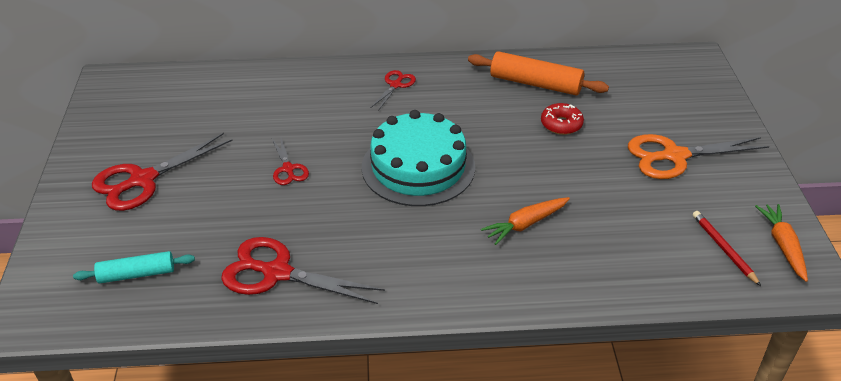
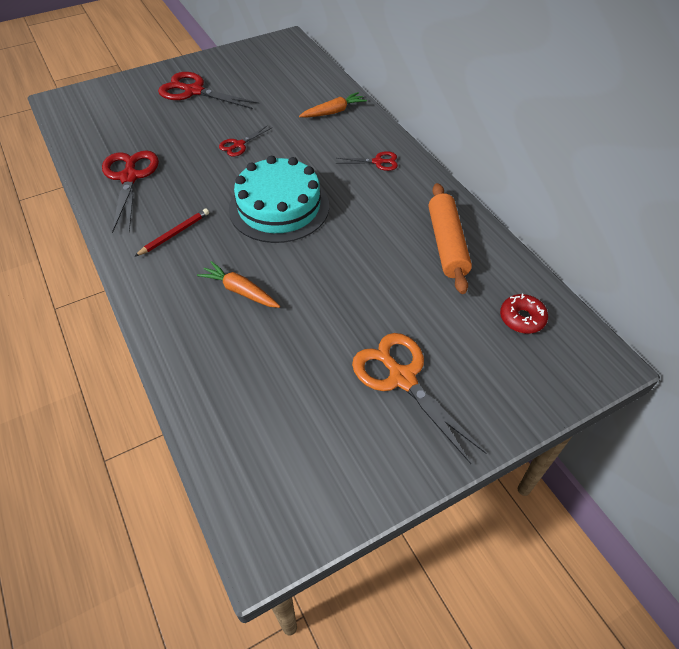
camera: 65 degrees right, 10 degrees up
turquoise rolling pin [73,251,195,283] -> none
red donut [541,103,584,135] -> red donut moved to [500,293,548,334]
red pencil [693,211,761,286] -> red pencil moved to [134,208,209,257]
orange carrot [755,204,808,282] -> orange carrot moved to [299,92,367,118]

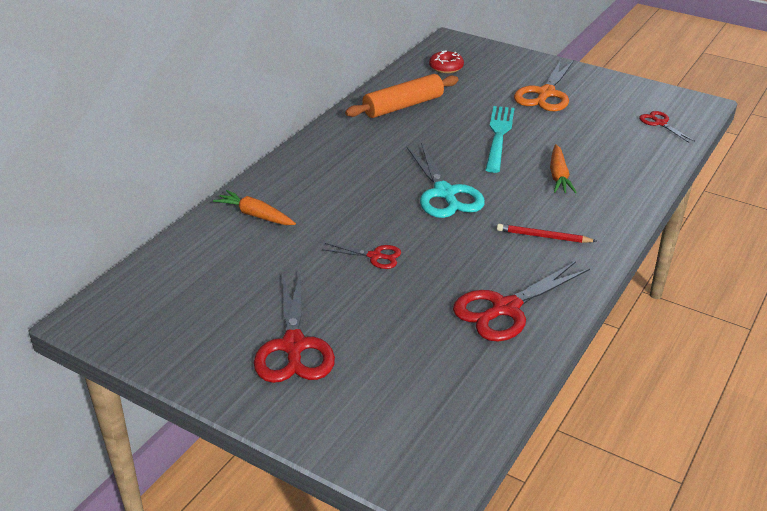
camera: 120 degrees left, 15 degrees down
turquoise cake [229,156,329,243] -> turquoise scissors [407,143,485,218]
red scissors [336,151,398,171] -> red scissors moved to [639,111,695,143]
none -> turquoise fork [485,106,515,173]

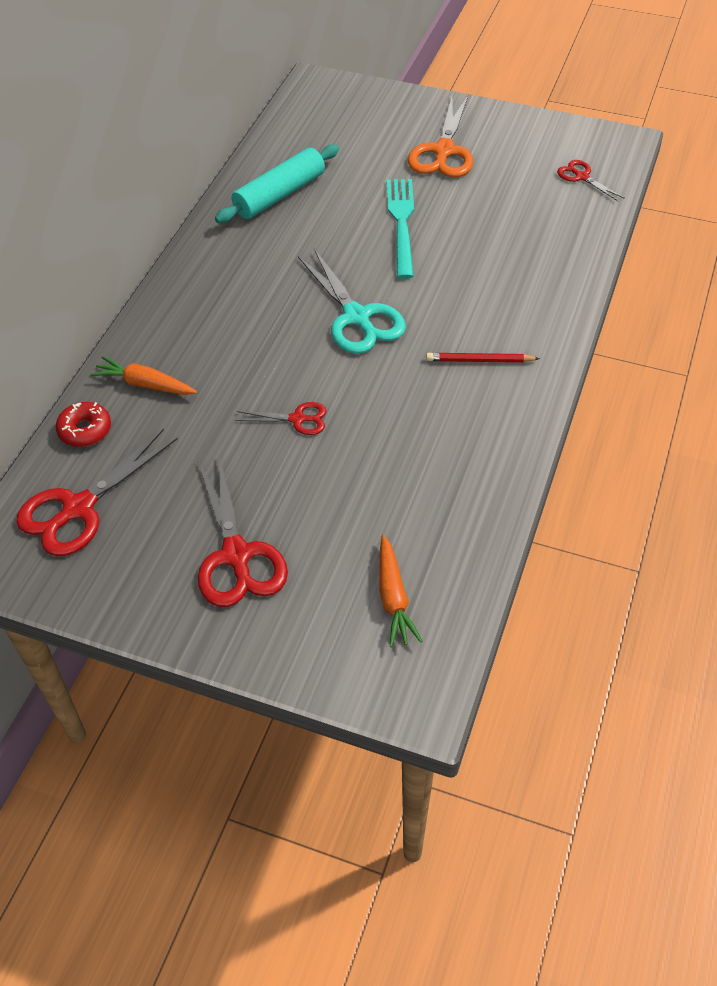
camera: 10 degrees left, 15 degrees up
orange rolling pin [345,74,459,118] -> turquoise rolling pin [215,144,339,223]
red donut [429,50,464,73] -> red donut moved to [56,402,111,447]
red scissors [453,261,590,341] -> red scissors moved to [16,429,178,556]
orange carrot [550,144,577,193] -> orange carrot moved to [379,535,422,647]

